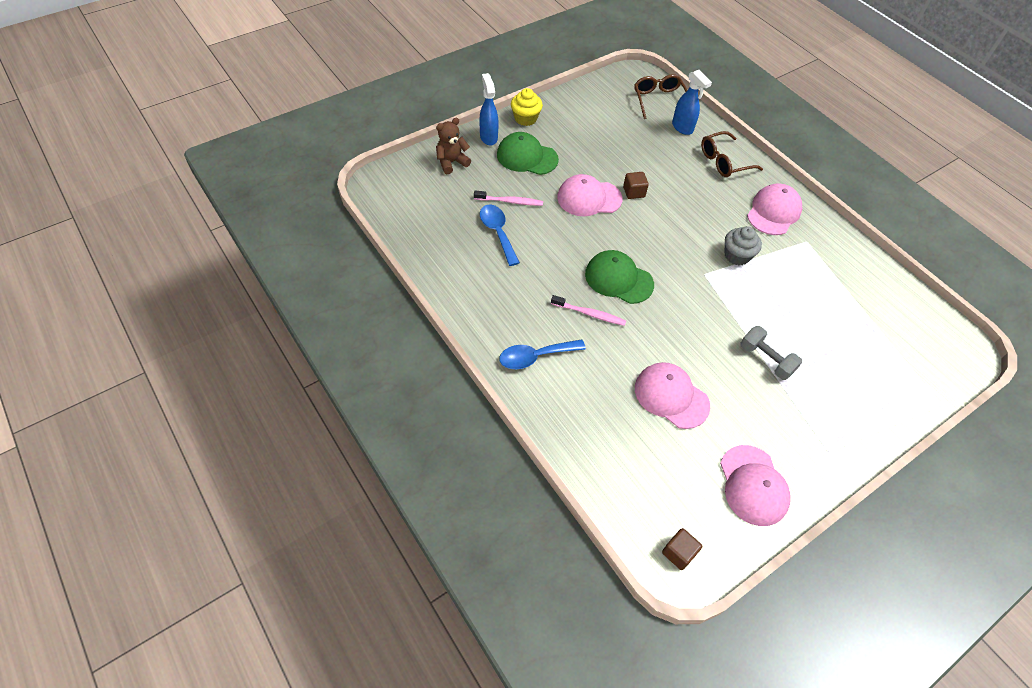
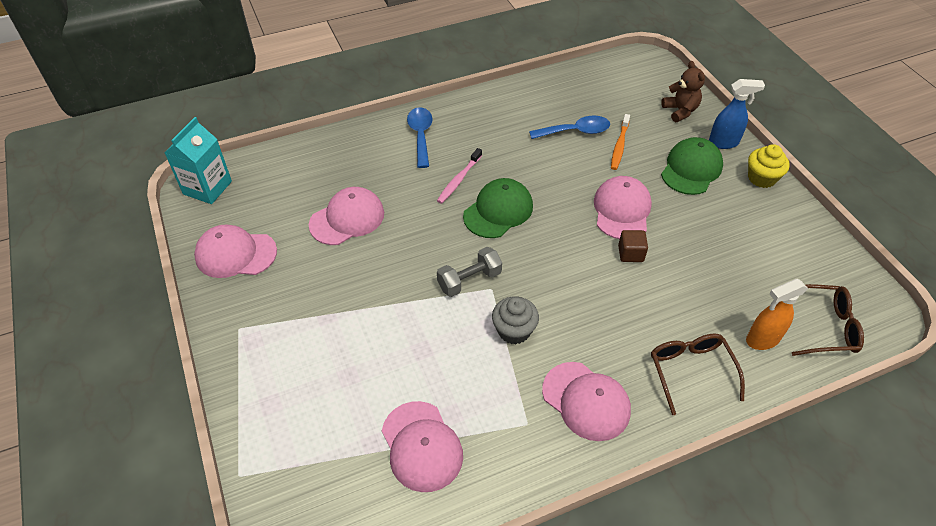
camera: 105 degrees right, 5 degrees down
pink toothbrush [474,190,543,206] -> orange toothbrush [611,114,630,170]
brown cube [662,528,702,570] -> turquoise carton [164,117,232,204]
blue spray bottle [672,70,712,135] -> orange spray bottle [746,279,808,350]
grey dumbbell [740,326,802,380] -> grey dumbbell moved to [437,247,502,297]
none -> pink cap [382,401,463,492]

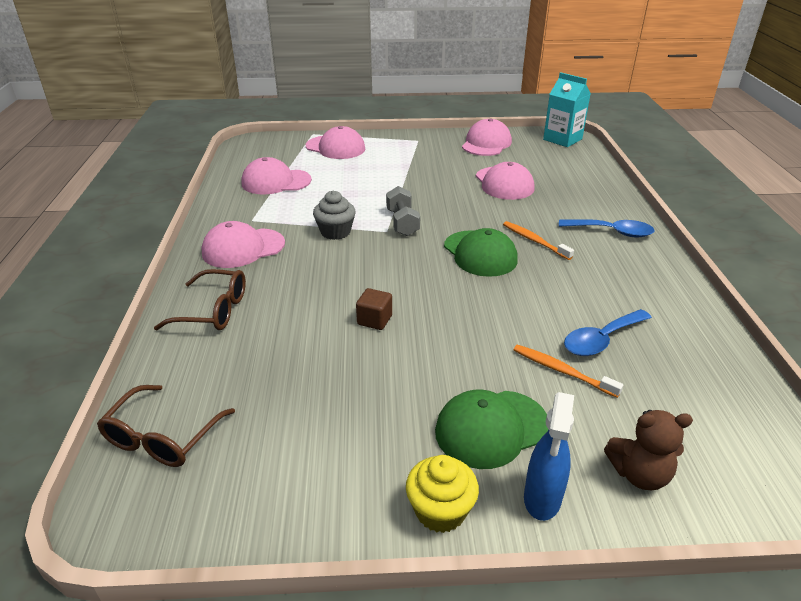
camera: 110 degrees right, 15 degrees down
pink toothbrush [437,148,482,204] -> orange toothbrush [503,221,574,260]
blue spoon [529,116,610,139] -> blue spoon turned 45 degrees clockwise [564,309,652,356]
pink cap [594,176,652,239] -> pink cap moved to [306,126,365,159]
green cap [661,137,723,195] -> green cap turned 105 degrees clockwise [435,390,549,469]
orange spray bottle [746,279,808,350] -> none

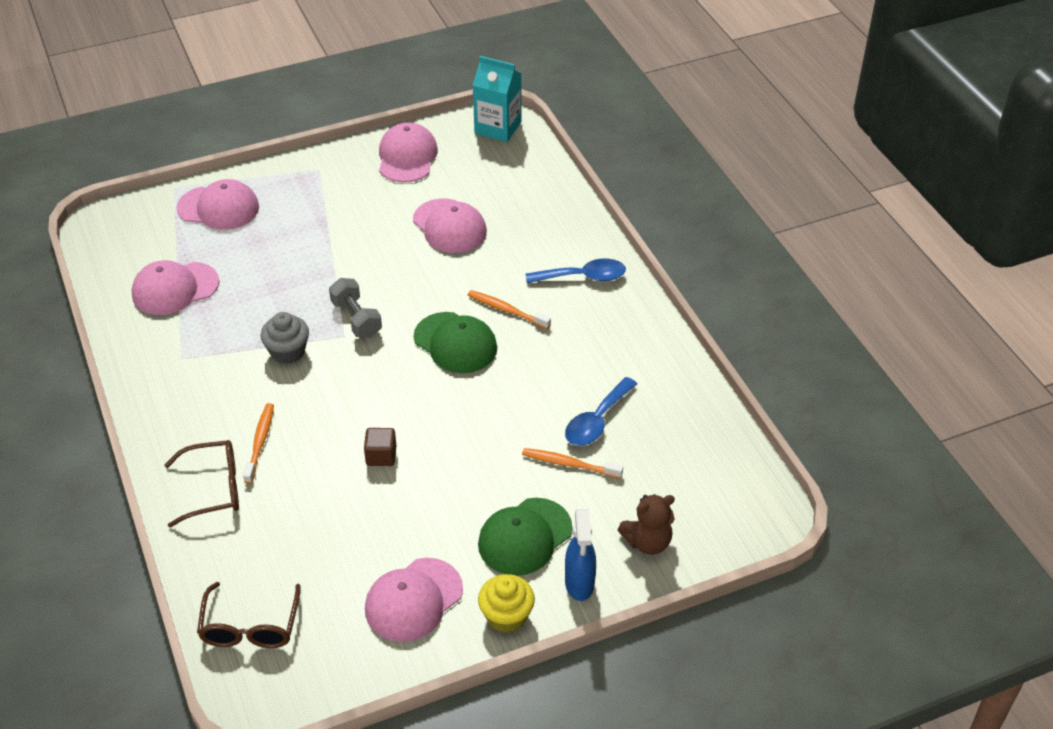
camera: 20 degrees left, 10 degrees up
pink cap [201,221,285,268] -> pink cap moved to [365,558,463,642]
none -> orange toothbrush [243,403,274,484]

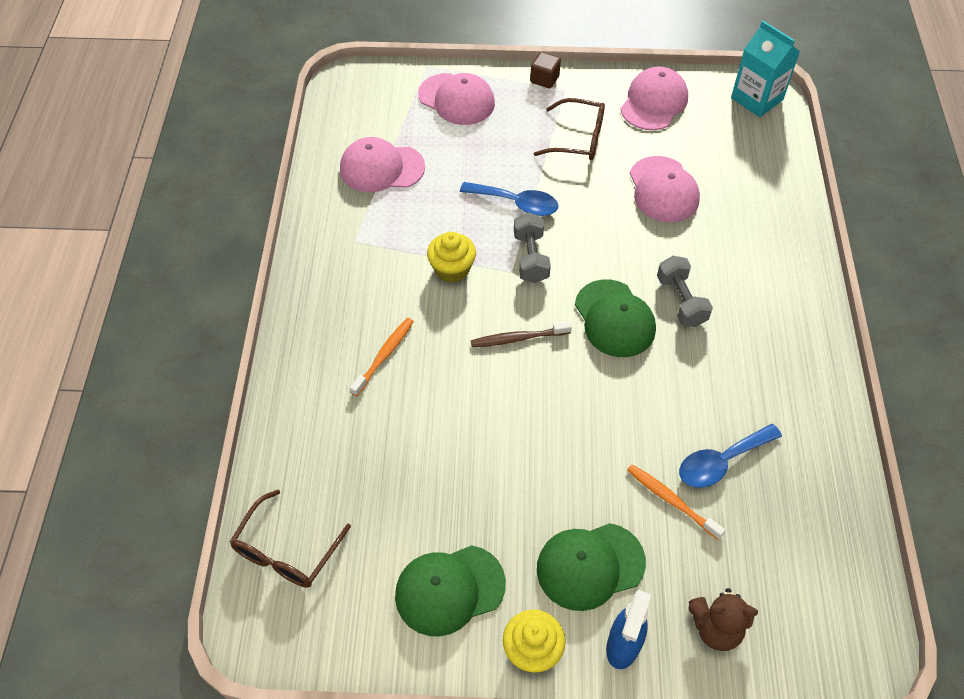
camera: 25 degrees right, 10 degrees up
brown glasses [165,440,239,528] -> brown glasses moved to [534,98,605,160]
grey cupcake [260,312,309,364] -> yellow cupcake [427,232,476,283]
brown cube [364,428,396,466] -> brown cube moved to [530,52,561,89]
pink cap [365,558,463,642] -> green cap [395,545,506,636]
orange toothbrush [468,290,551,329] -> grey dumbbell [657,256,713,327]
blue spoon [526,258,626,283] -> blue spoon moved to [460,182,558,216]
none -> brown toothbrush [470,322,572,347]

